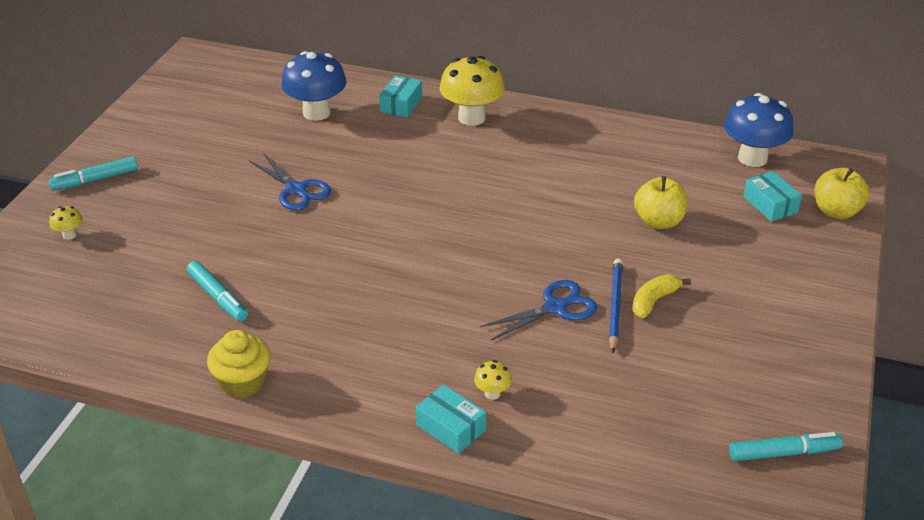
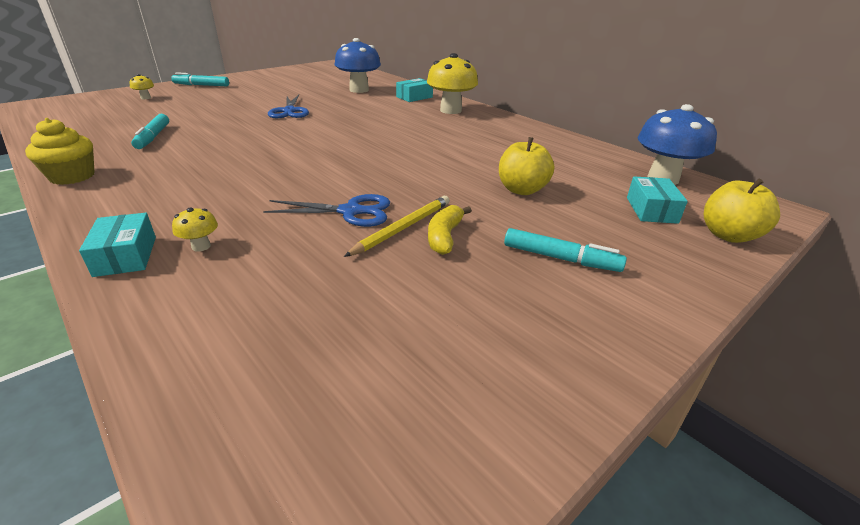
camera: 30 degrees right, 5 degrees down
blue pencil [609,259,623,353] -> yellow pencil [344,196,450,257]
yellow banana [632,274,691,318] -> yellow banana turned 60 degrees counterclockwise [428,205,472,255]
turquoise marker [729,432,843,461] -> turquoise marker moved to [504,228,627,272]

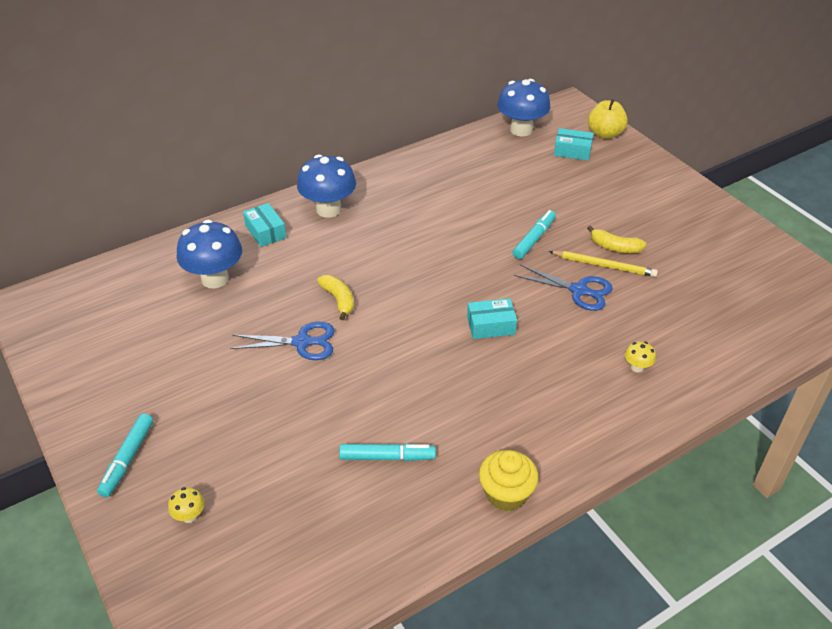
camera: 80 degrees left, 10 degrees up
turquoise box [79,213,156,277] -> turquoise box moved to [467,298,517,339]
blue scissors [263,194,390,227] -> blue scissors turned 105 degrees clockwise [514,264,613,311]
yellow pencil [344,196,450,257] -> yellow pencil turned 150 degrees clockwise [548,251,658,277]
yellow mushroom [427,53,478,114] -> blue mushroom [297,154,356,218]
yellow apple [499,137,554,195] -> none
turquoise marker [504,228,627,272] -> turquoise marker moved to [513,210,556,259]
none -> yellow banana [317,275,354,320]

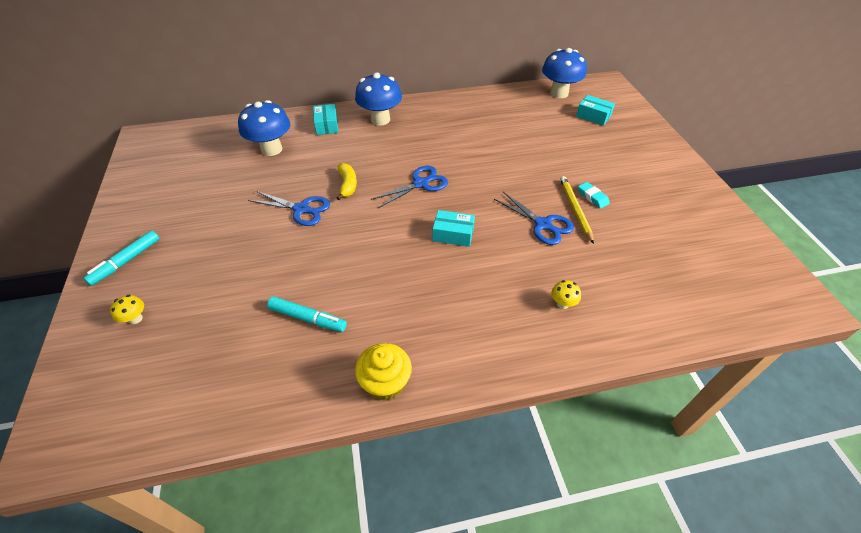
camera: 20 degrees right, 5 degrees up
turquoise marker [513,210,556,259] -> none
yellow pencil [548,251,658,277] -> yellow pencil turned 135 degrees counterclockwise [560,176,594,244]
yellow banana [587,226,647,253] -> turquoise eraser [578,182,610,209]
yellow apple [588,99,628,139] -> none
none -> blue scissors [371,166,448,208]

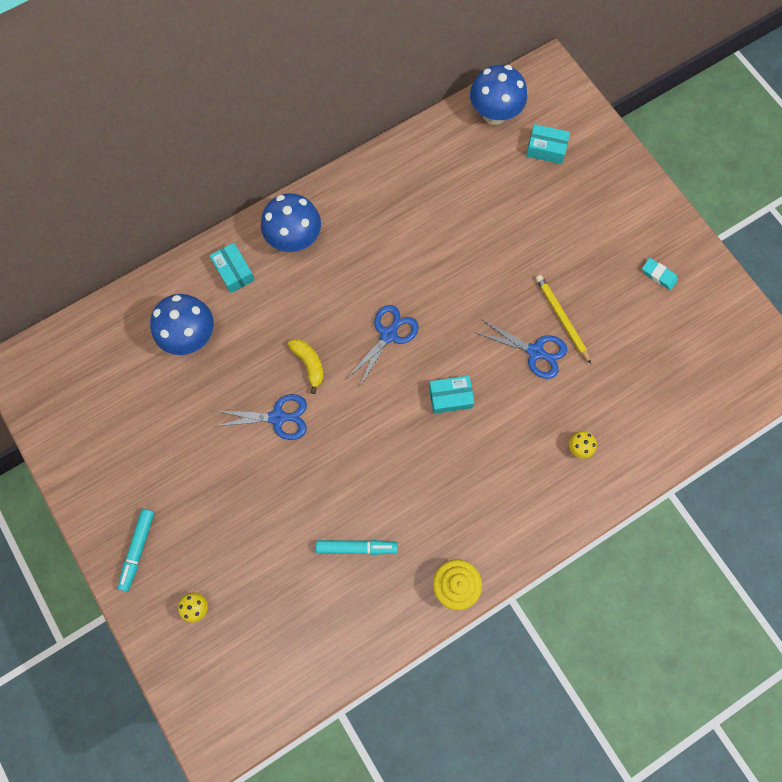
camera: 20 degrees left, 25 degrees up
turquoise eraser [578,182,610,209] -> turquoise eraser moved to [642,258,678,290]

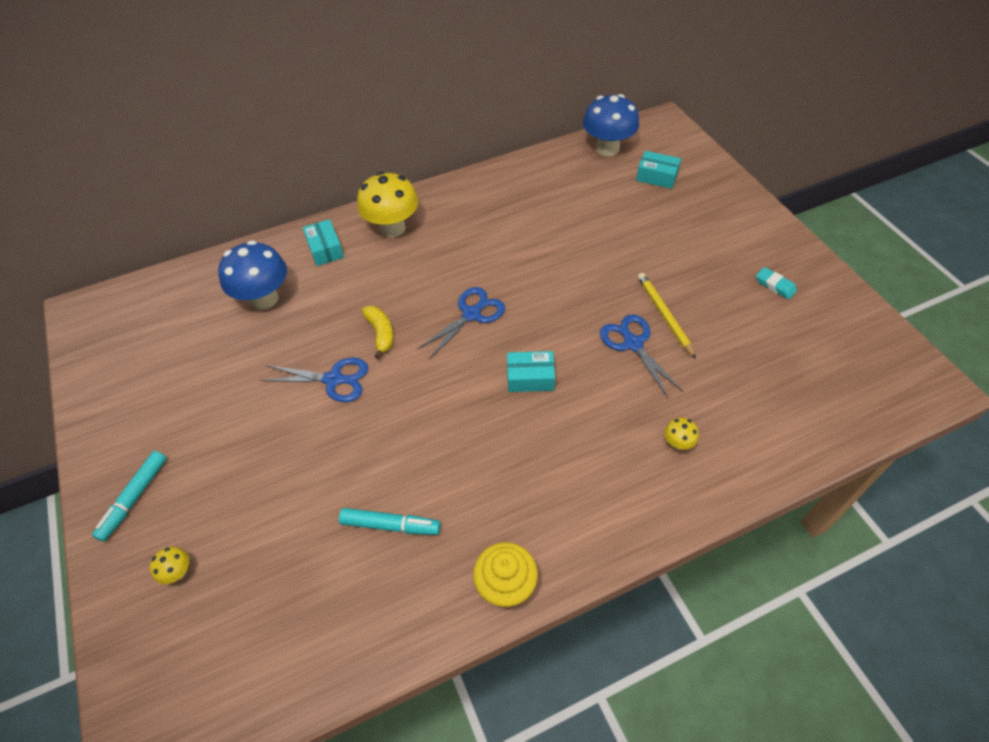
camera: 10 degrees right, 20 degrees down
blue mushroom [261,193,321,252] -> yellow mushroom [357,172,418,237]
blue scissors [477,319,567,379] -> blue scissors turned 150 degrees counterclockwise [600,314,683,398]

